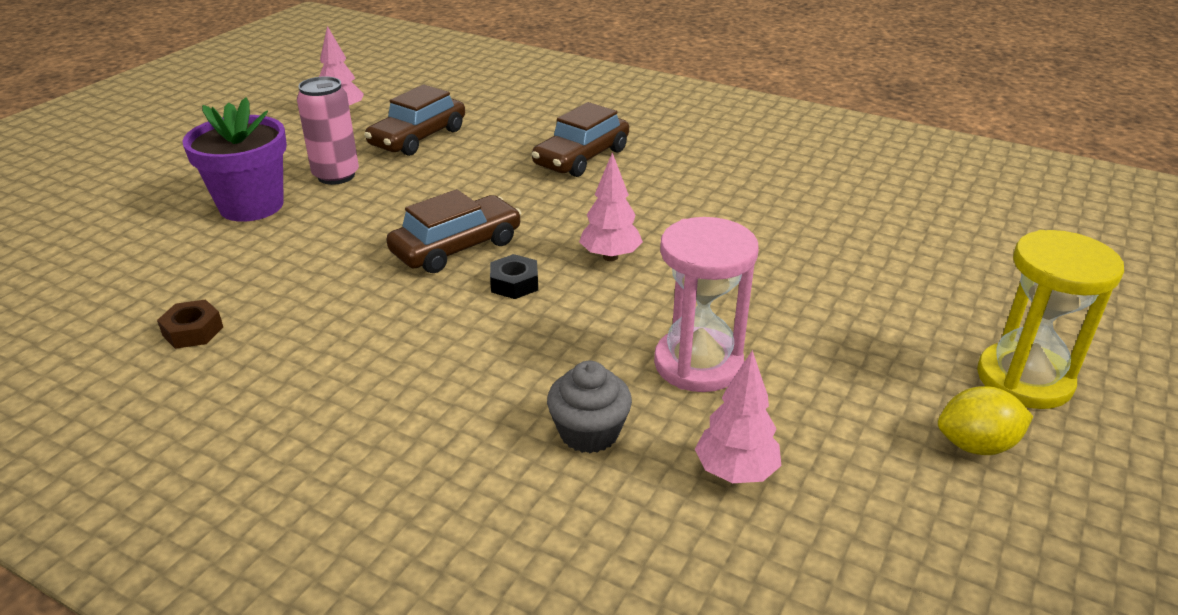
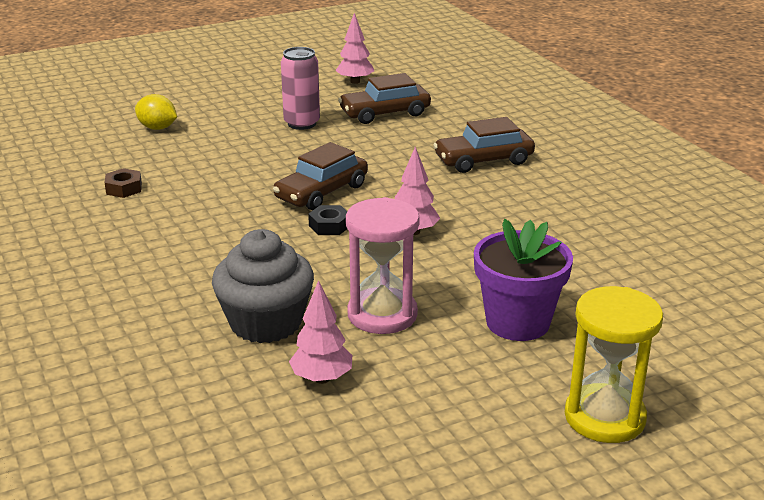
camera: 35 degrees right, 5 degrees down
purple flower pot [182,97,287,222] -> purple flower pot moved to [474,219,573,341]
brown car [386,189,521,273] -> brown car turned 135 degrees clockwise [273,142,368,210]
grey cupcake [547,361,632,453] -> grey cupcake [212,229,314,343], size x1.65
yellow lemon [938,386,1033,455] -> yellow lemon moved to [135,94,177,130]

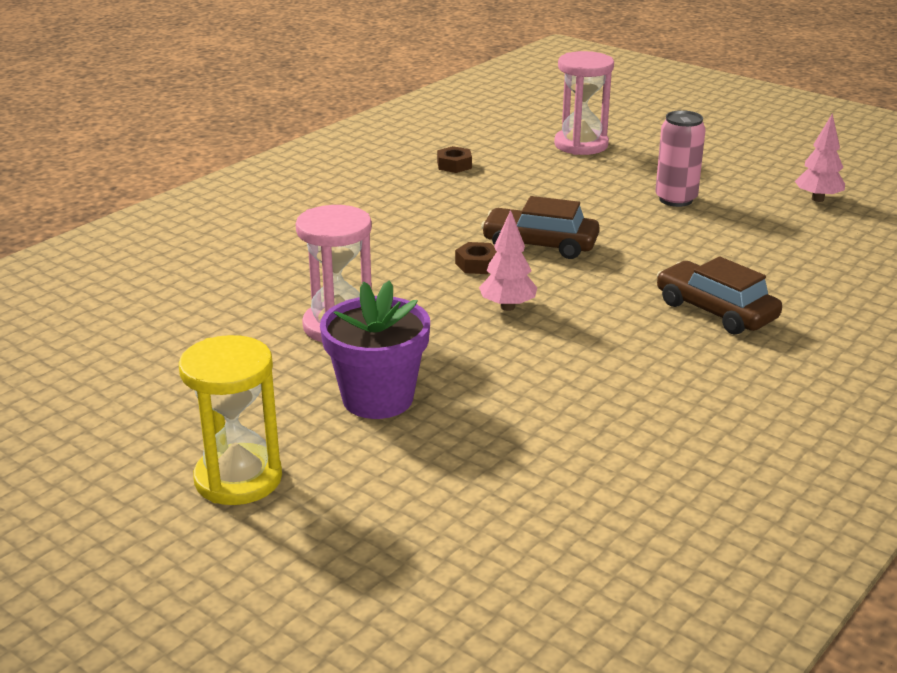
camera: 65 degrees right, 0 degrees up
yellow lemon [135,94,177,130] -> pink hourglass [554,51,614,155]
grey cupcake [212,229,314,343] -> none
pink tree [289,280,352,384] -> none
black nut [308,205,347,235] -> brown nut [455,242,497,274]
brown car [338,73,431,124] -> none

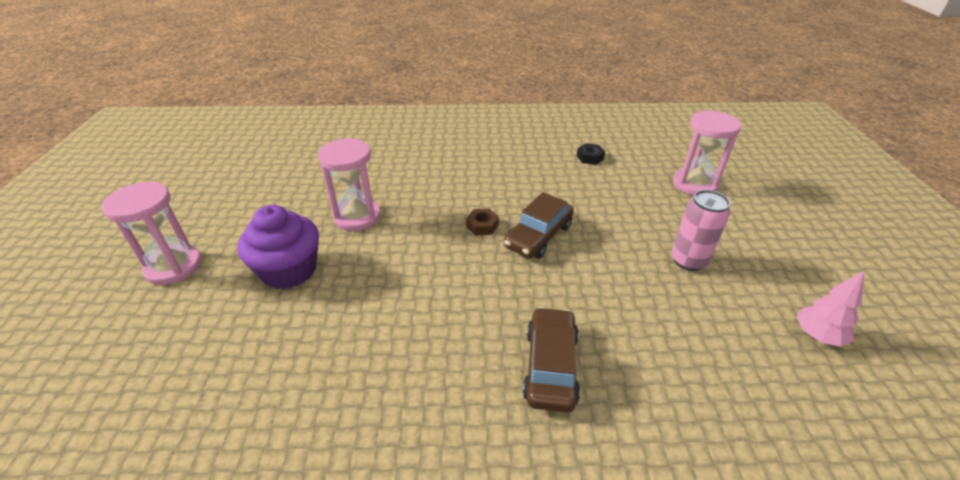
camera: 50 degrees right, 10 degrees up
yellow hourglass [179,335,282,505] -> pink hourglass [102,182,202,285]
purple flower pot [320,280,430,419] -> purple cupcake [237,205,319,289]
brown nut [437,146,472,173] -> black nut [577,143,605,165]
pink tree [479,210,537,311] -> none
brown car [481,196,600,259] -> brown car turned 120 degrees counterclockwise [504,192,574,259]

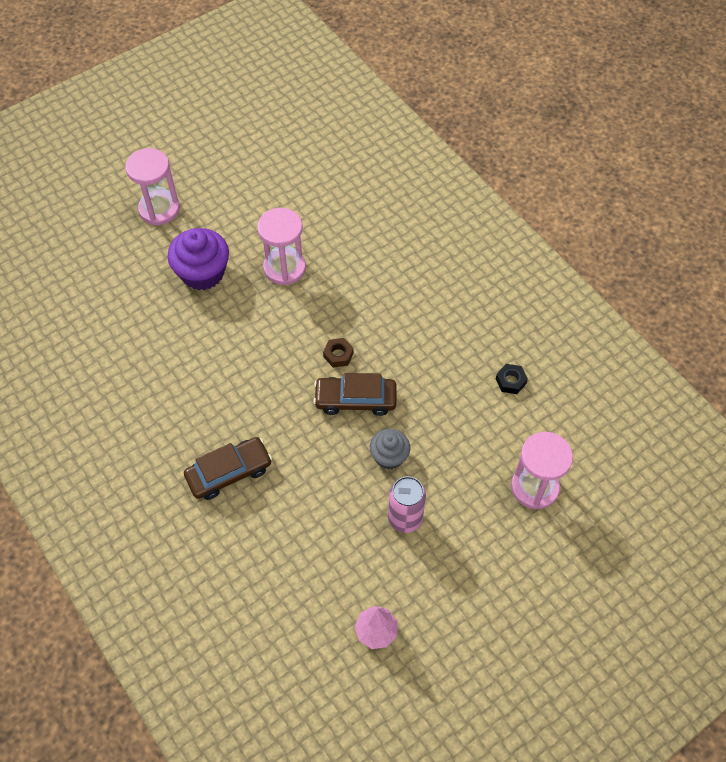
camera: 55 degrees right, 20 degrees up
none -> grey cupcake [370,429,410,470]

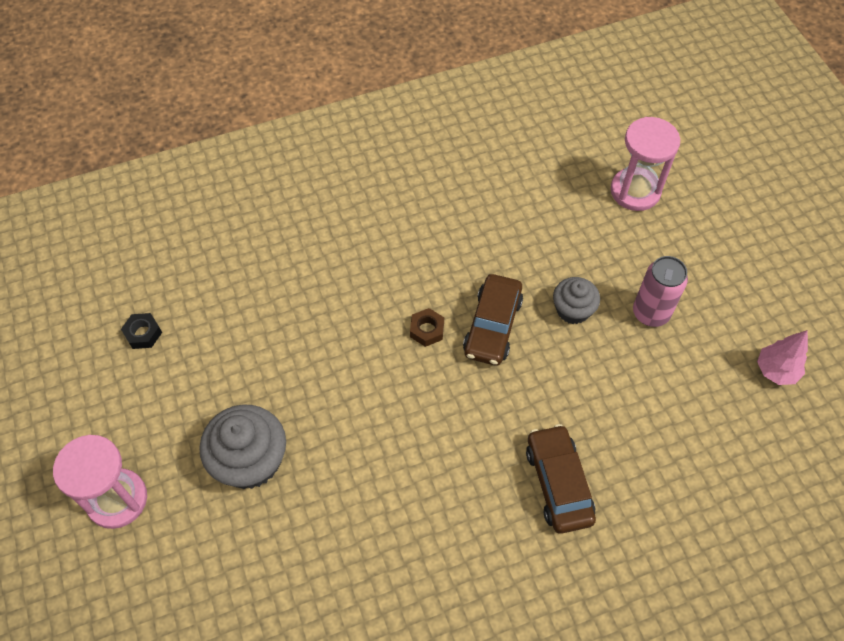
camera: 75 degrees left, 0 degrees up
purple cupcake [168,228,229,290] -> grey cupcake [199,404,286,489]
pink hourglass [257,208,306,285] -> none
black nut [496,364,528,394] -> black nut moved to [121,313,162,349]

